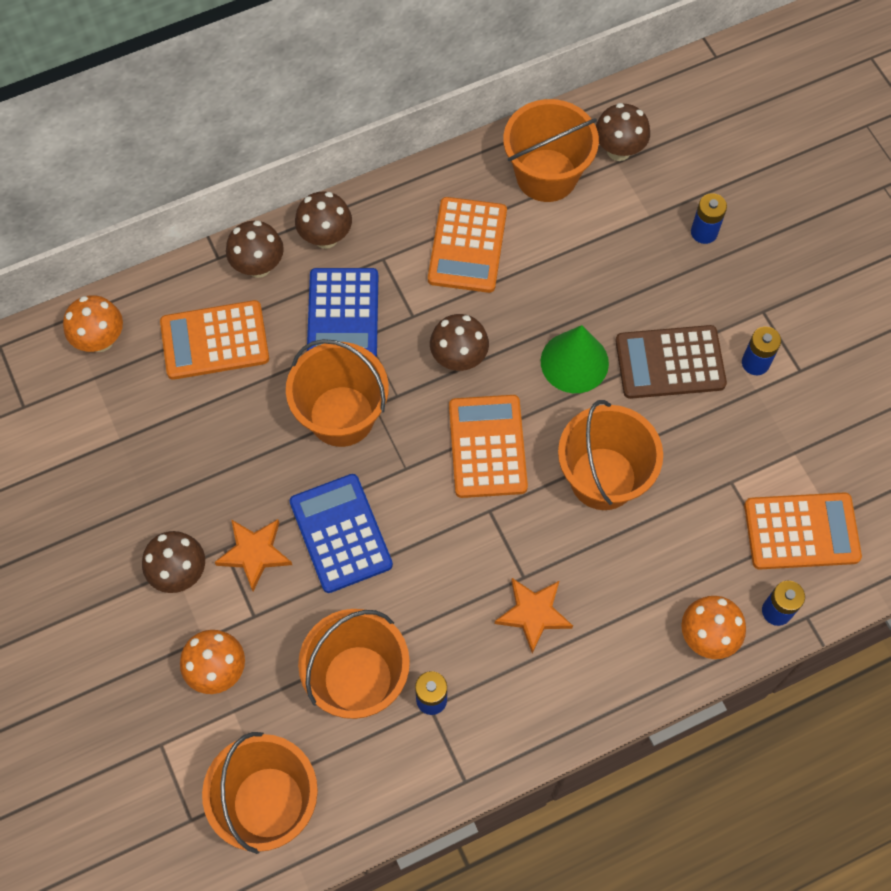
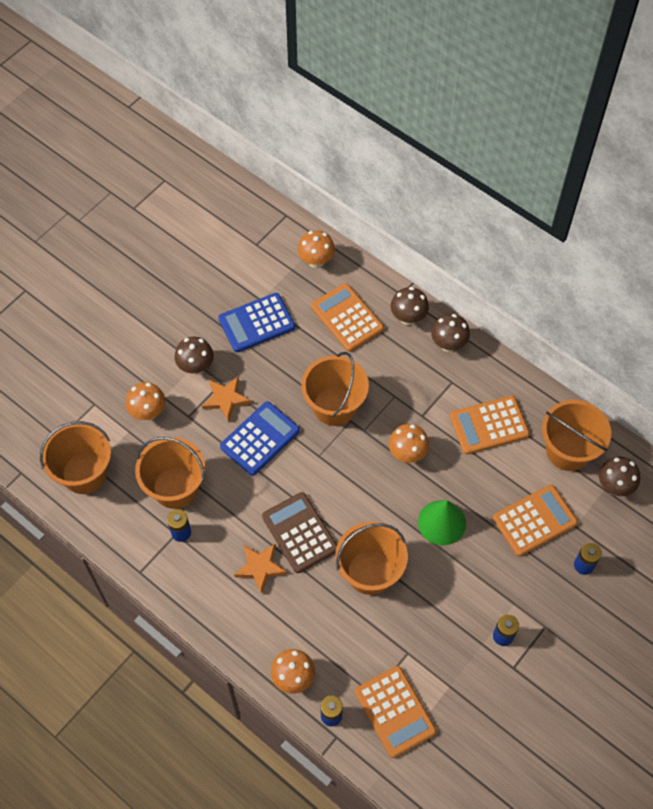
camera: 65 degrees right, 5 degrees down
blue calculator [307,268,378,357] -> blue calculator moved to [218,293,295,352]
brown mushroom [430,314,489,371] -> orange mushroom [389,424,429,463]
orange calculator [449,395,528,498] -> orange calculator moved to [493,485,578,556]
brown calculator [615,325,727,399] -> brown calculator moved to [262,492,337,573]

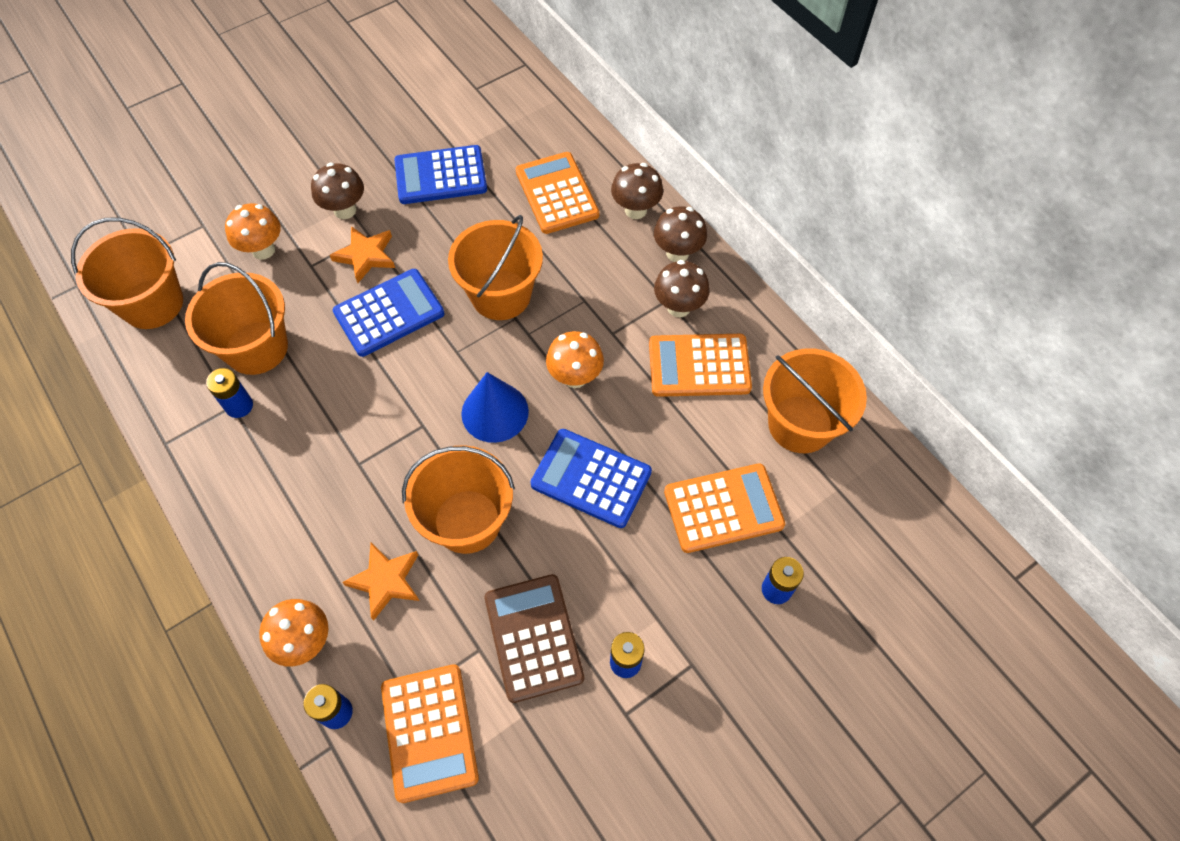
camera: 15 degrees right, 0 degrees up
orange star [234,544,287,594] -> orange star moved to [342,543,420,621]
brown calculator [262,492,337,573] -> brown calculator moved to [484,574,584,703]
orange mushroom [298,230,335,268] -> none
green cone [418,500,466,545] -> blue calculator [531,429,652,528]
brown mushroom [599,457,640,496] -> brown mushroom moved to [654,260,710,317]
none -> blue cone [461,372,529,443]

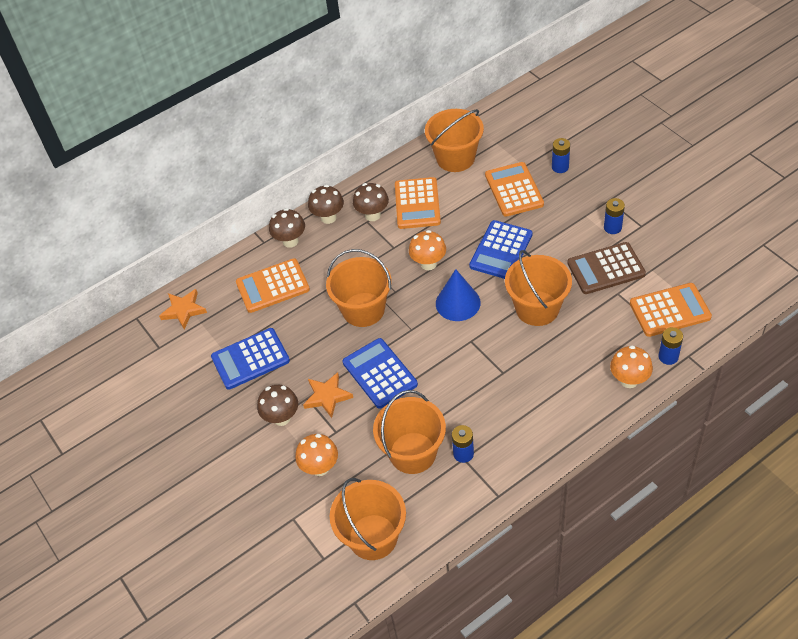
camera: 85 degrees left, 10 degrees down
orange star [342,543,420,621] -> orange star moved to [159,289,207,329]
blue calculator [394,145,487,204] -> blue calculator turned 75 degrees clockwise [211,328,290,390]

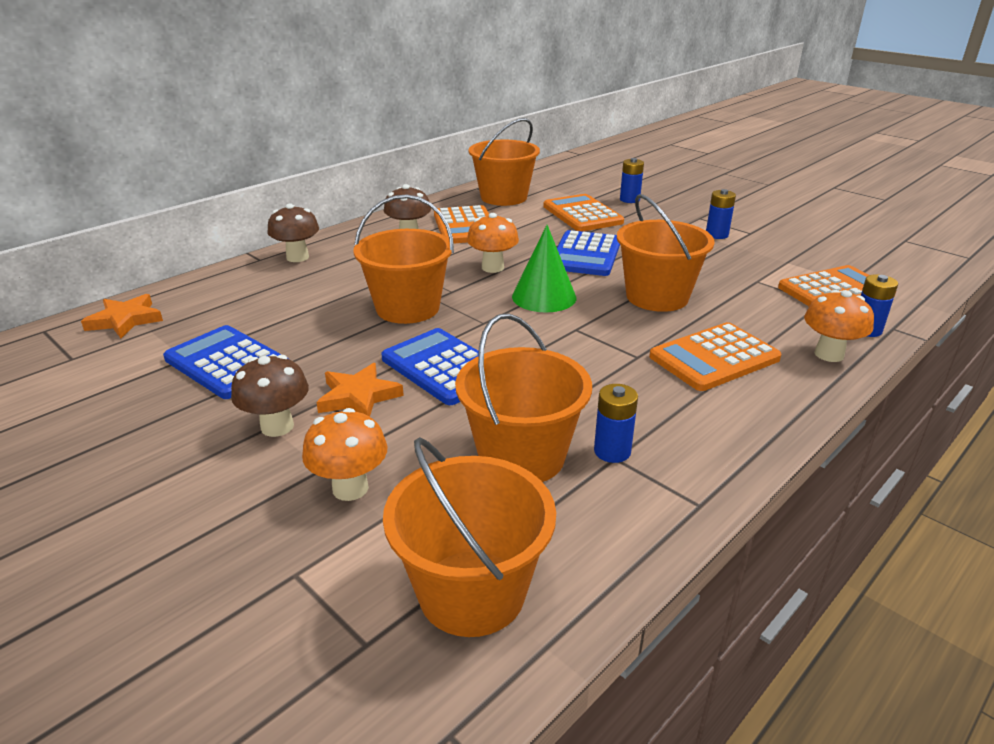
camera: 15 degrees left, 20 degrees down
blue calculator [211,328,290,390] -> blue calculator turned 75 degrees clockwise [163,325,289,399]
orange calculator [236,258,310,313] -> orange calculator moved to [649,322,781,391]
brown mushroom [308,185,344,224] -> none
blue cone [436,269,481,321] -> green cone [512,225,576,313]
brown calculator [567,242,646,294] -> none

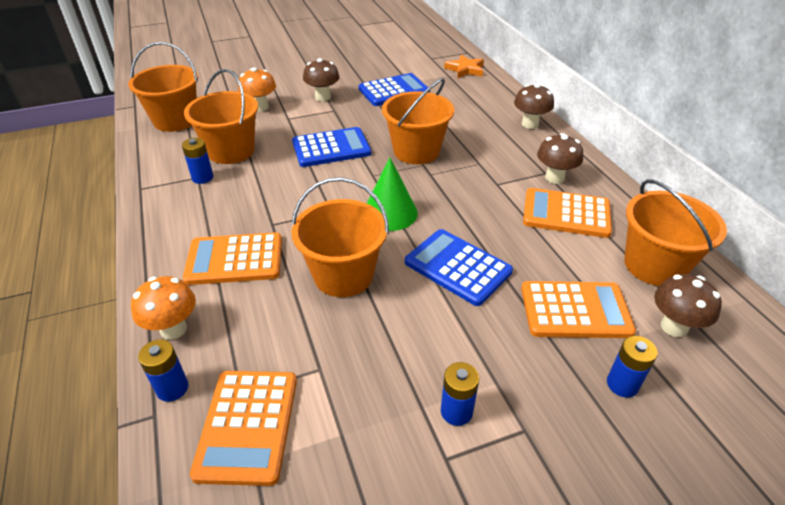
camera: 115 degrees right, 10 degrees up
orange star [316,363,404,417] -> none
orange mushroom [467,213,519,273] -> none
orange calculator [649,322,781,391] -> orange calculator turned 90 degrees counterclockwise [183,232,282,285]
none -> brown mushroom [654,274,722,337]

